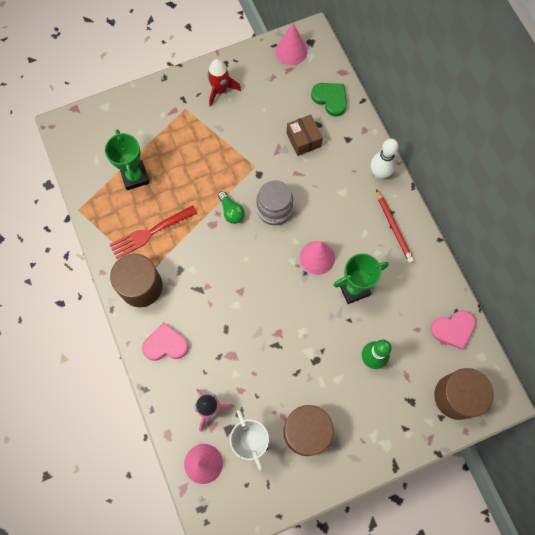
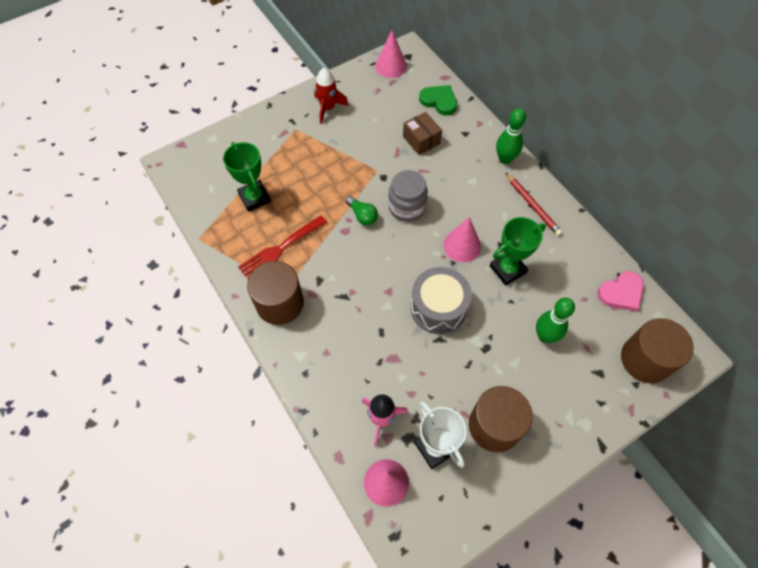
camera: 10 degrees left, 10 degrees down
pink heart [142,323,188,361] -> none
white bowling pin [371,139,399,179] -> green bowling pin [496,108,526,164]
none -> grey drum [411,267,472,334]

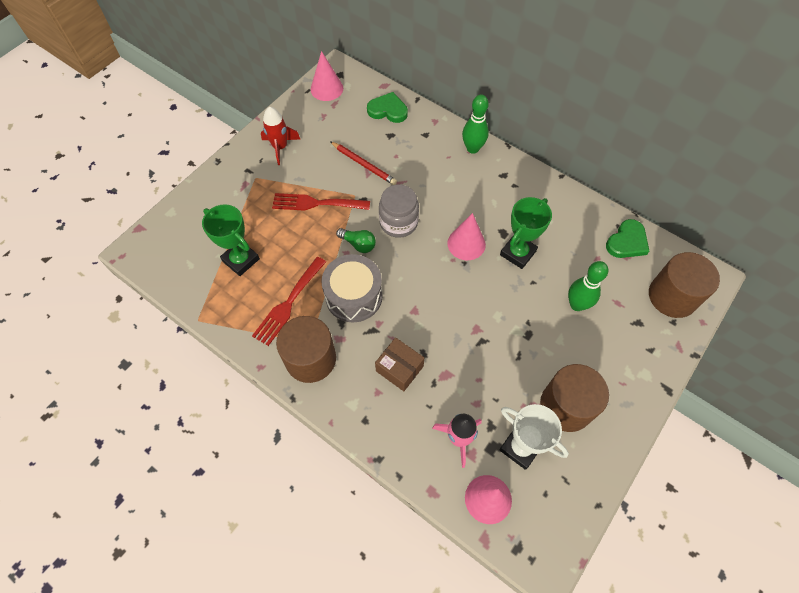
camera: 20 degrees left, 0 degrees up
brown box [403,112,442,155] -> brown box moved to [375,338,424,391]
grey drum [411,267,472,334] -> grey drum moved to [321,254,383,323]
red pencil [506,173,562,236] -> red pencil moved to [330,141,397,185]
pink heart [597,271,644,312] -> green heart [606,219,649,258]
none -> red fork [272,193,370,211]

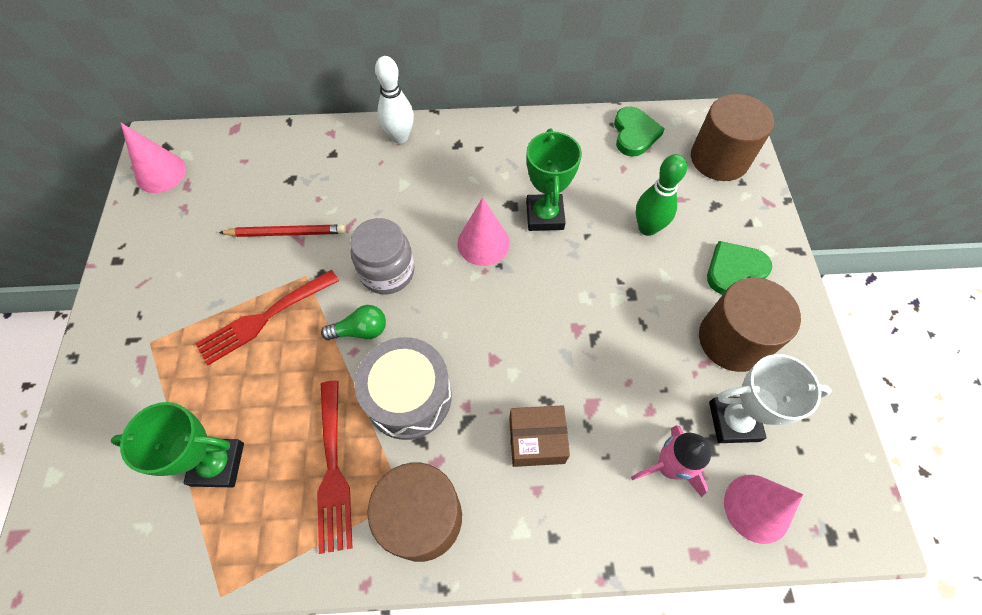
camera: 40 degrees left, 0 degrees up
red rocket [261,106,300,165] -> none
green heart [367,92,408,123] -> green heart moved to [707,241,772,295]
green bowling pin [462,95,489,154] -> white bowling pin [375,56,414,144]

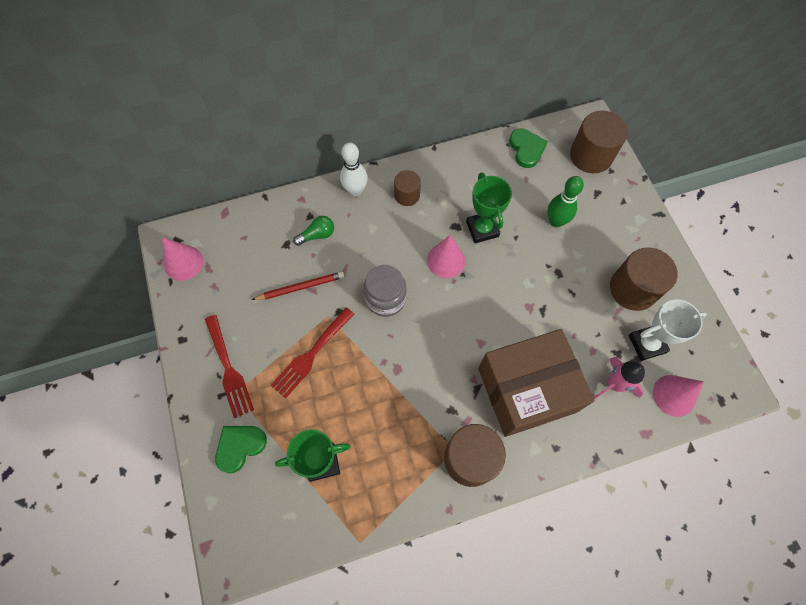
camera: 15 degrees left, 5 degrees up
red fork [317,381,353,554] -> red fork moved to [205,315,254,418]
green light bulb [321,305,386,340] -> green light bulb moved to [293,216,334,246]
grey drum [355,337,452,440] -> none
brown box [509,405,570,467] -> brown box [478,329,595,437], size x2.21
green heart [707,241,772,295] -> green heart moved to [215,426,267,473]
none -> brown cylinder [394,170,421,206]

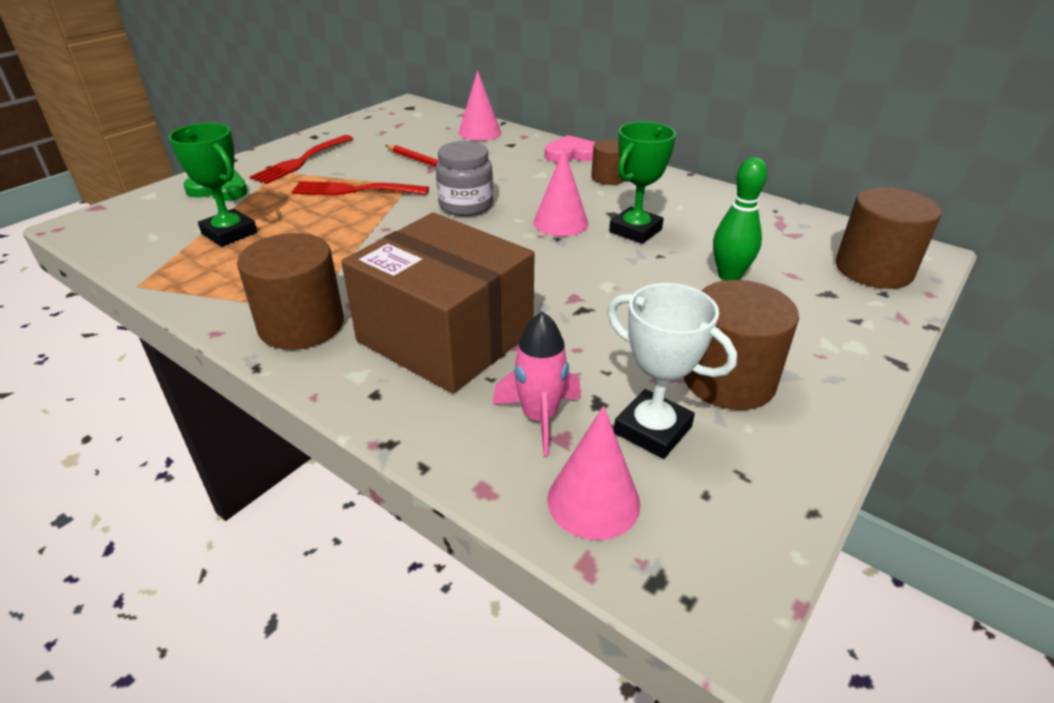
camera: 55 degrees right, 30 degrees down
pink cone [162,237,203,281] -> pink cone moved to [458,70,501,141]
green light bulb [293,216,334,246] -> none
white bowling pin [340,142,368,196] -> pink heart [545,135,595,162]
green heart [509,129,548,168] -> none

